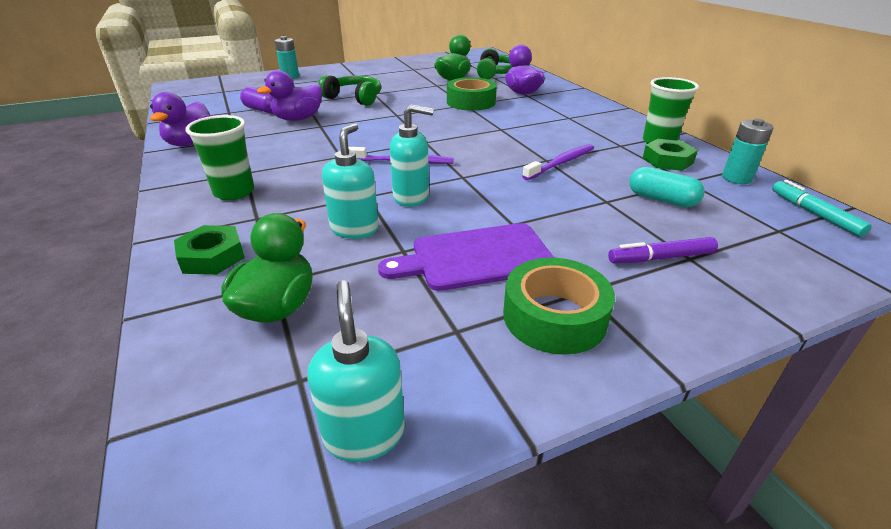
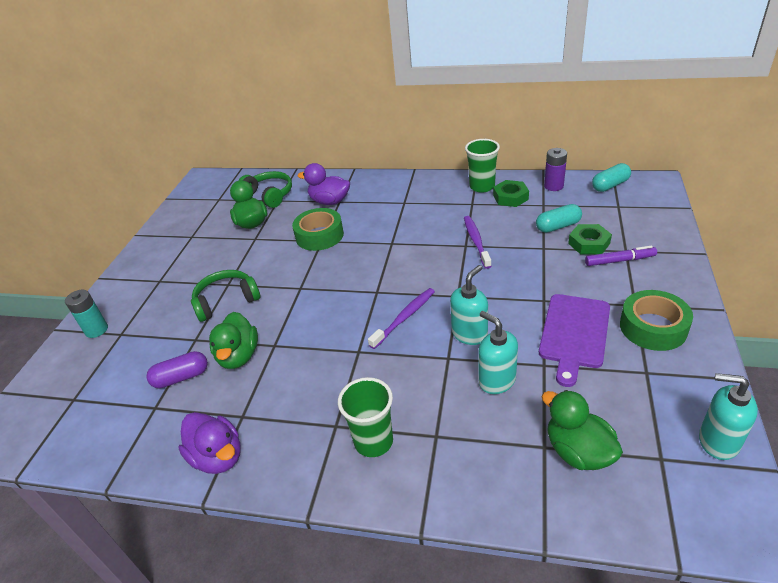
camera: 50 degrees left, 5 degrees up
green nut [174,225,245,275] -> green nut moved to [568,224,612,255]
purple duck [257,70,322,121] -> green duck [209,312,258,369]
purple marker [608,237,718,263] -> purple marker turned 120 degrees counterclockwise [585,246,657,266]
turquoise battery [722,118,774,184] -> purple battery [544,148,567,191]
turquoise marker [772,180,872,237] -> turquoise capsule [592,163,631,192]

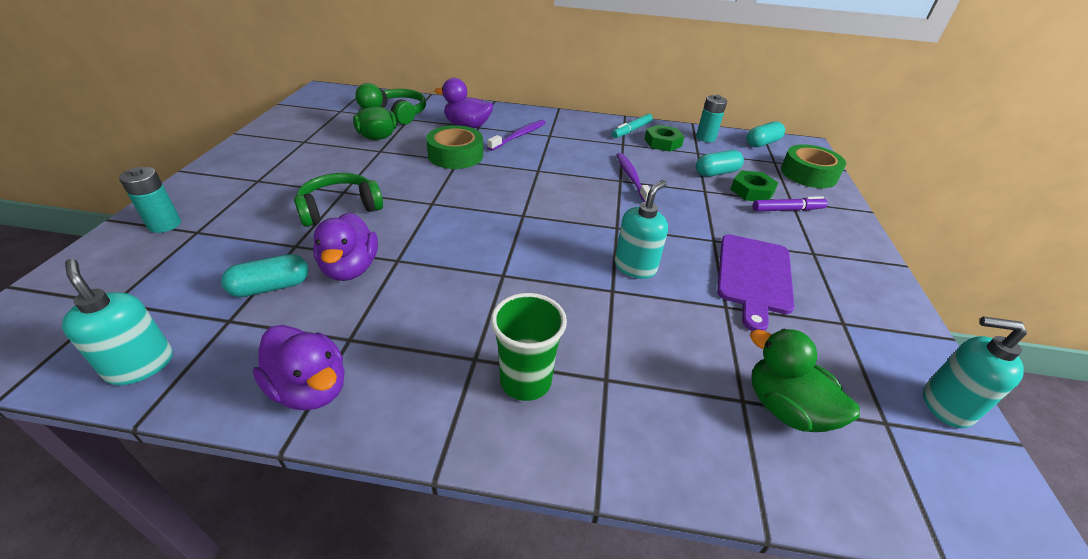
camera: 10 degrees left, 0 degrees up
purple capsule [146,351,208,388] -> turquoise capsule [221,254,308,297]
green duck [209,312,258,369] -> purple duck [313,212,378,281]
purple toothbrush [368,288,435,349] -> purple toothbrush moved to [487,120,546,151]
green cup [465,139,500,193] -> turquoise marker [612,114,653,138]
turquoise soap dispenser [478,311,518,394] -> turquoise soap dispenser moved to [62,259,173,385]
purple battery [544,148,567,191] -> turquoise battery [696,95,727,142]
green tape [620,290,693,351] -> green tape moved to [781,144,846,188]

